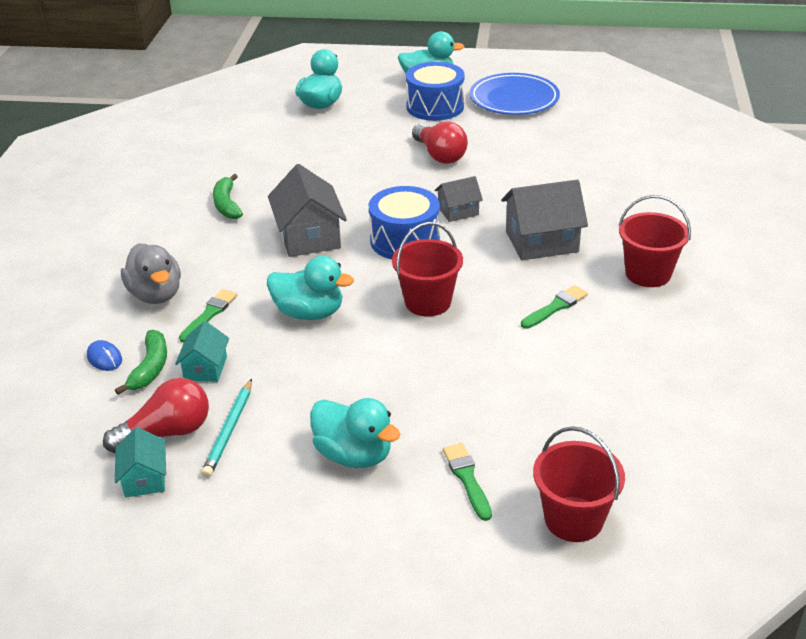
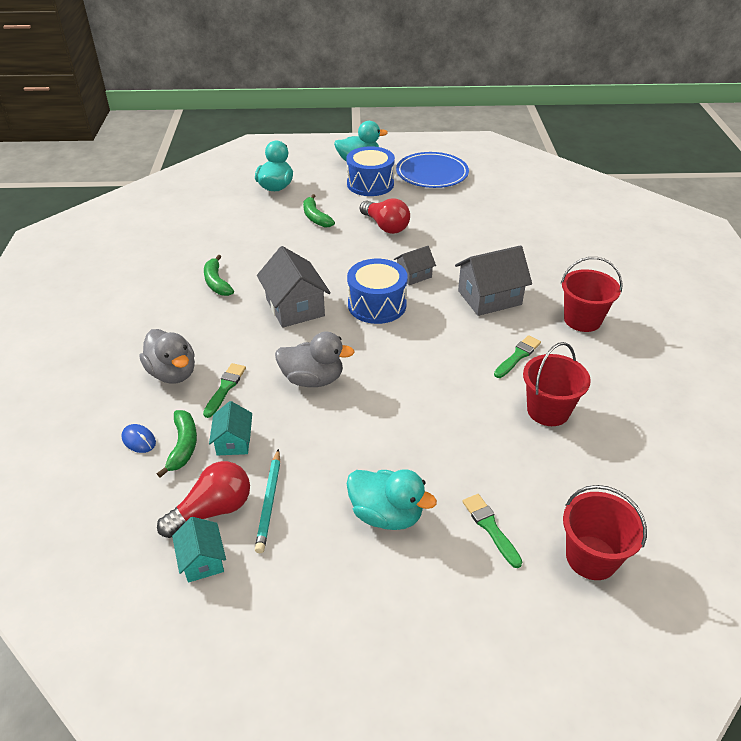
camera: 10 degrees left, 5 degrees up
turquoise duck [267,256,354,320] -> grey duck [275,332,355,387]
red bucket [392,222,463,316] -> red bucket moved to [523,342,591,426]
none -> green banana [303,194,335,227]

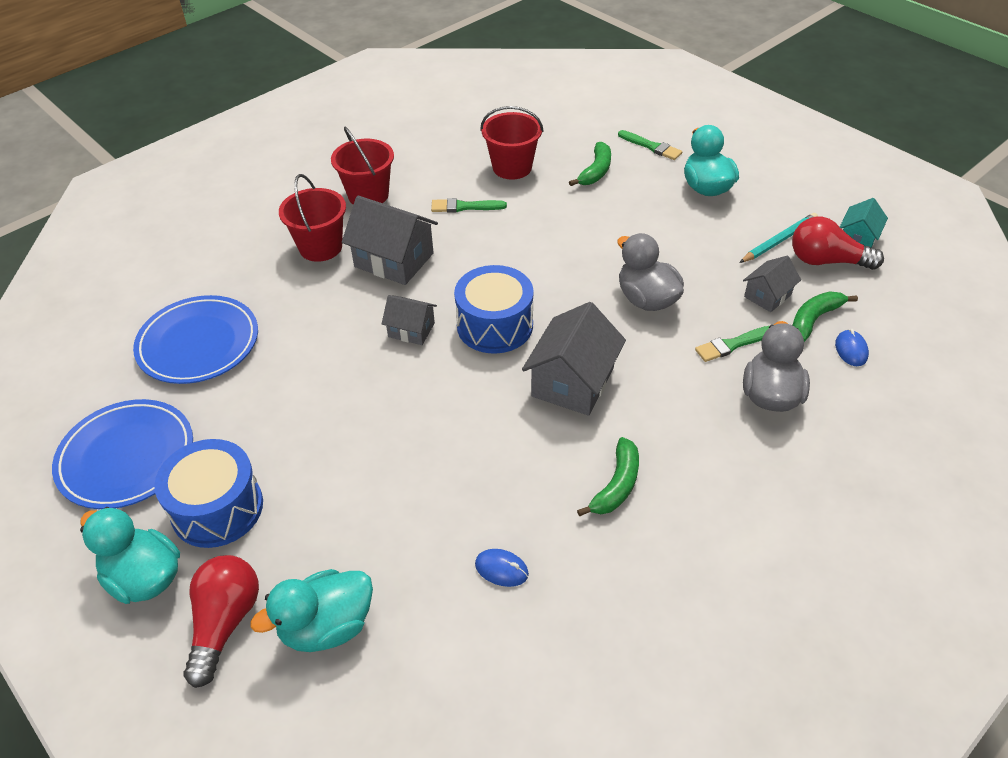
camera: 130 degrees left, 5 degrees up
turquoise house [209,401,252,455] -> grey house [743,256,801,312]
green banana [303,194,335,227] -> green banana moved to [569,142,611,186]
red light bulb [360,198,410,234] -> red light bulb moved to [183,555,259,688]
green brush [462,494,522,568] -> green brush turned 75 degrees counterclockwise [618,130,682,160]
red bucket [563,485,647,580] -> red bucket moved to [279,174,346,262]
none -> blue plate [133,295,258,384]
none -> blue mouse [475,549,529,587]

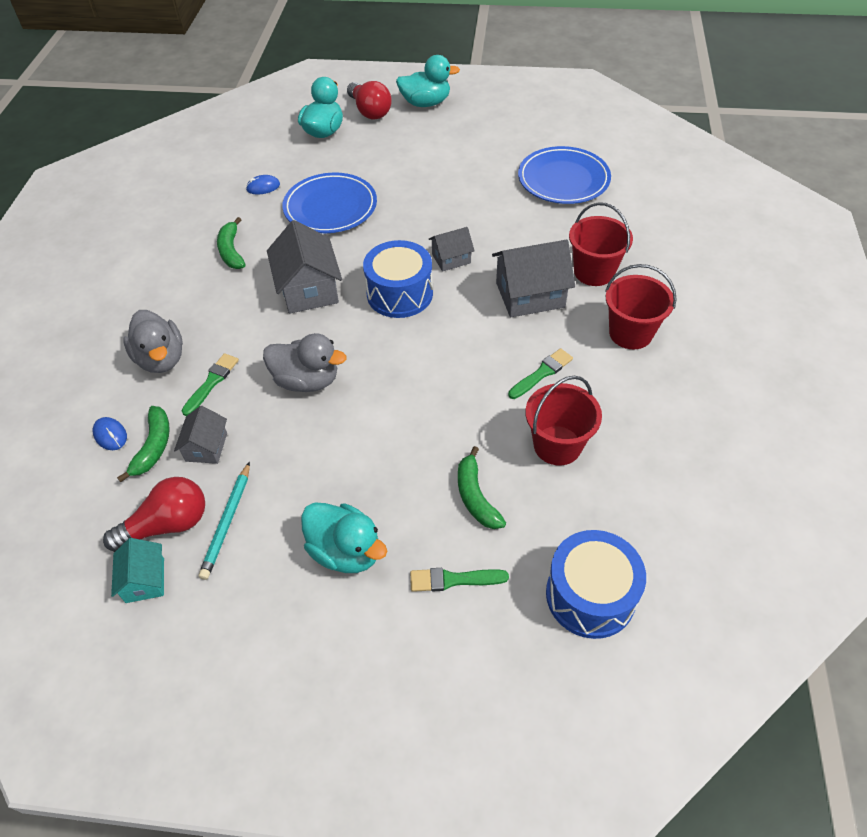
camera: 140 degrees right, 5 degrees up
blue plate [52,399,193,509] -> blue plate moved to [282,173,377,233]
blue drum [154,439,263,548] -> blue drum moved to [546,530,646,639]

